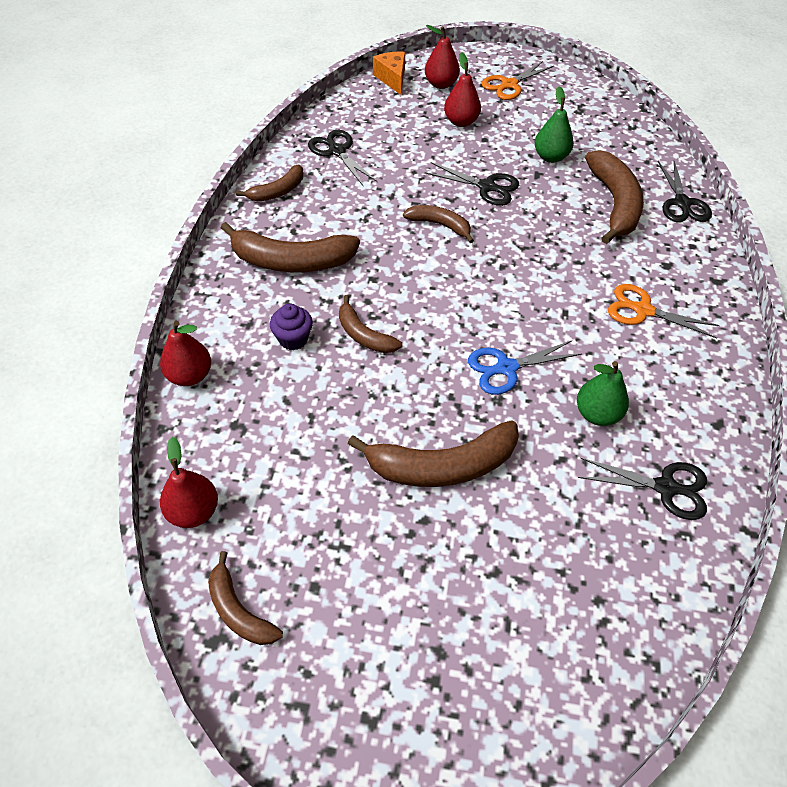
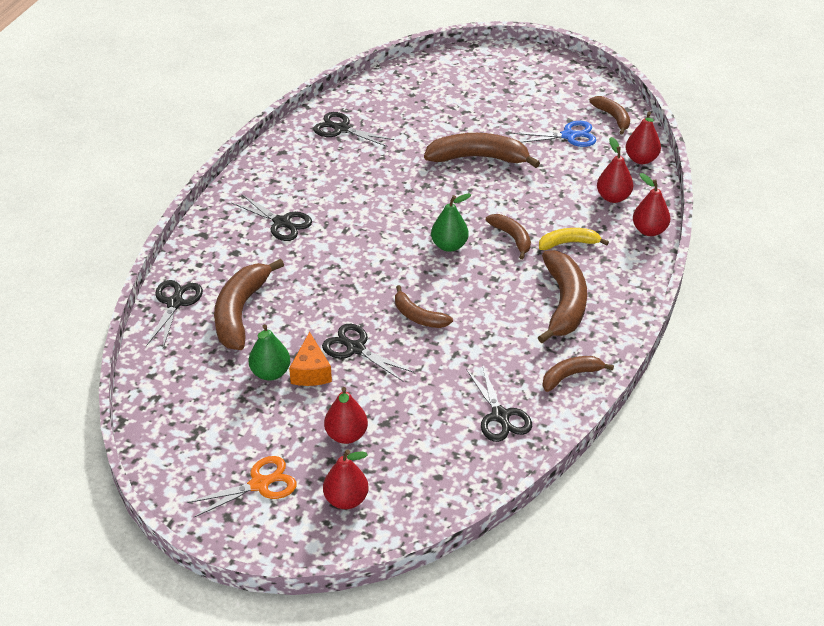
camera: 165 degrees left, 10 degrees down
brown banana [221,222,360,272] -> brown banana turned 75 degrees clockwise [538,250,587,343]
purple cupcake [270,304,313,350] -> yellow banana [539,228,609,250]
orange cheese [373,52,405,95] -> orange cheese moved to [289,332,332,386]
blue scissors [468,341,582,395] -> blue scissors moved to [513,121,596,147]
green pear [577,361,629,426] -> green pear moved to [431,193,471,252]
orange scissors [608,284,720,338] -> black scissors [232,194,312,241]
none -> red pear [597,137,633,203]

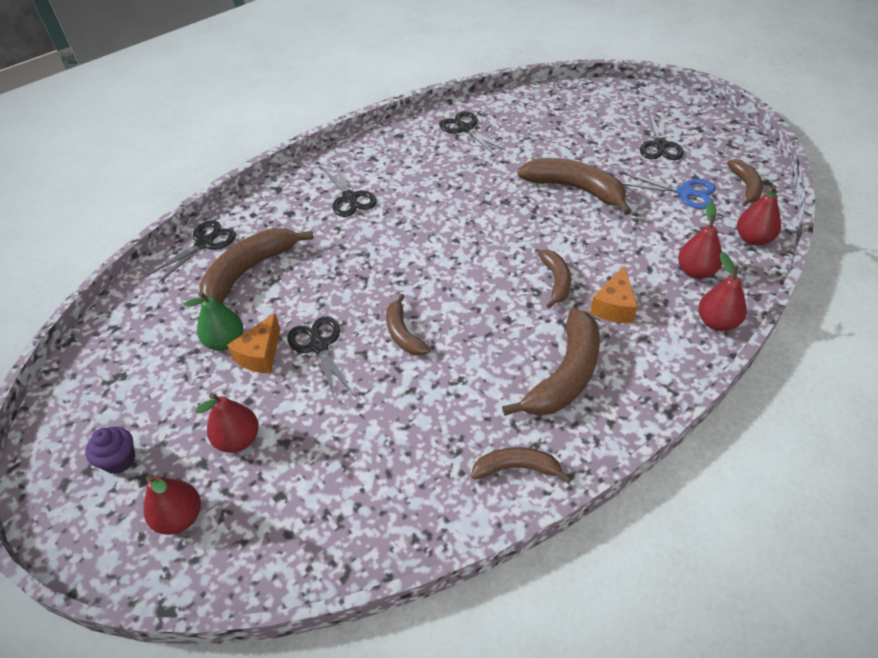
camera: 30 degrees right, 5 degrees up
orange scissors [187,456,297,518] -> purple cupcake [85,427,135,474]
green pear [431,193,471,252] -> none
black scissors [466,364,532,442] -> black scissors moved to [640,112,684,160]
yellow banana [539,228,609,250] -> orange cheese [590,266,637,323]

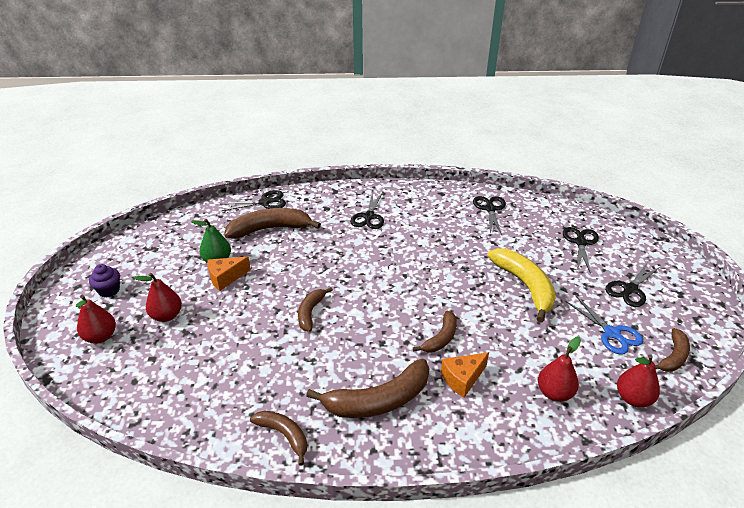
camera: 35 degrees right, 10 degrees down
black scissors [287,317,354,400] -> black scissors moved to [563,227,599,274]
brown banana [517,158,632,215] -> yellow banana [487,248,556,323]
red pear [698,252,747,331] -> none

